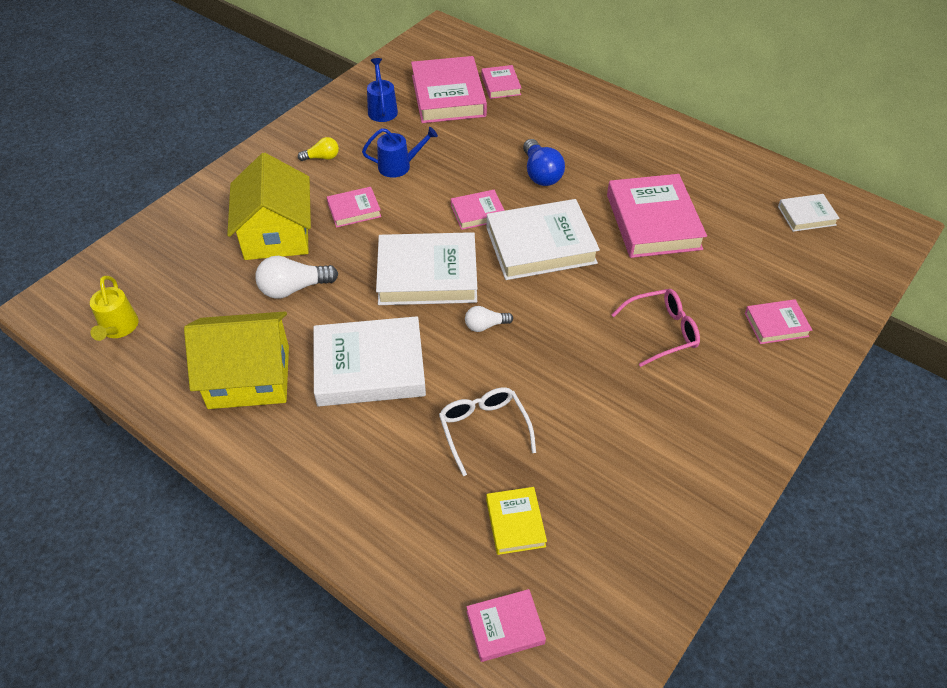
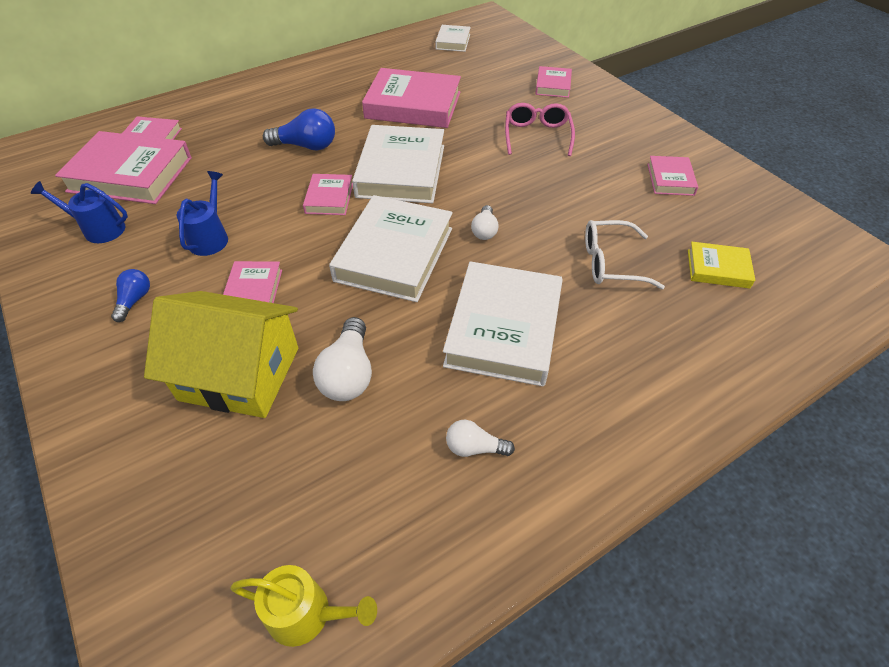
camera: 70 degrees left, 0 degrees up
yellow house [184,312,289,409] -> white light bulb [446,420,515,457]
yellow light bulb [298,137,339,161] -> blue light bulb [111,269,150,322]
pink book [466,589,546,662] -> pink book moved to [647,156,698,196]

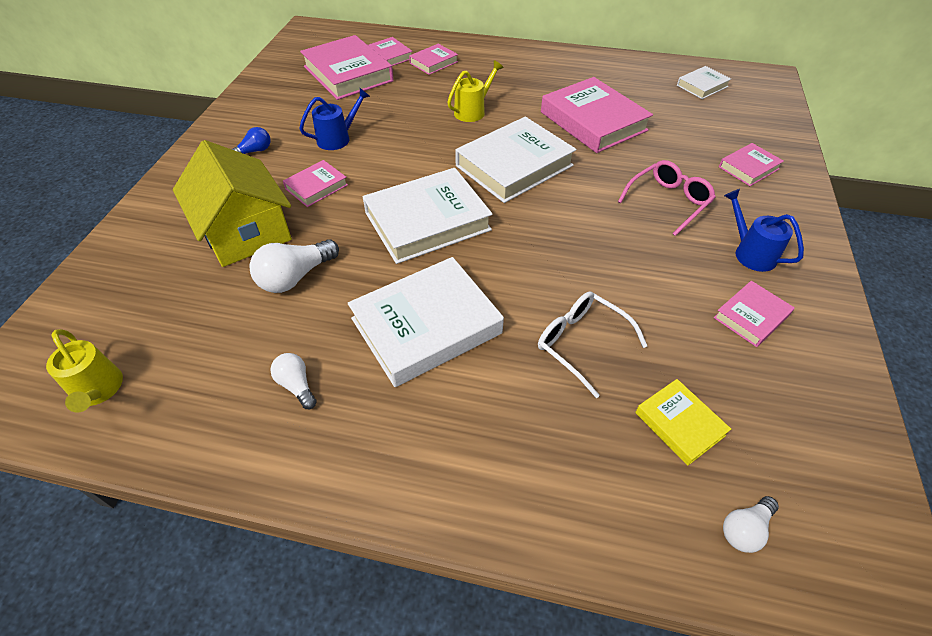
camera: 45 degrees right, 0 degrees up
blue watering can [31,181,128,243] -> blue watering can moved to [724,189,804,272]
blue light bulb [263,108,335,151] -> yellow watering can [447,60,504,122]
pink book [303,174,353,215] -> pink book moved to [409,44,458,75]
white light bulb [471,205,499,240] -> white light bulb moved to [723,496,779,553]

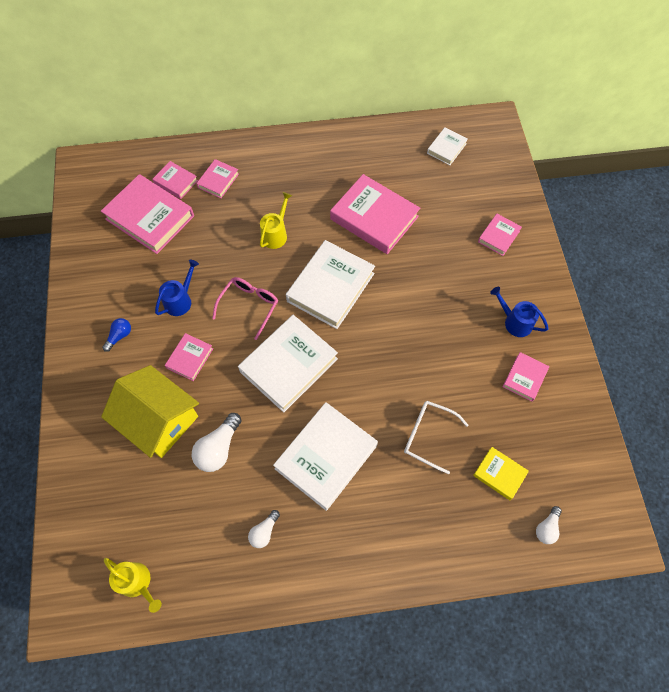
camera: 20 degrees left, 15 degrees up
white light bulb [270,353,317,409] -> white light bulb turned 90 degrees counterclockwise [248,510,280,548]
pink glasses [618,160,716,236] -> pink glasses moved to [212,277,278,340]

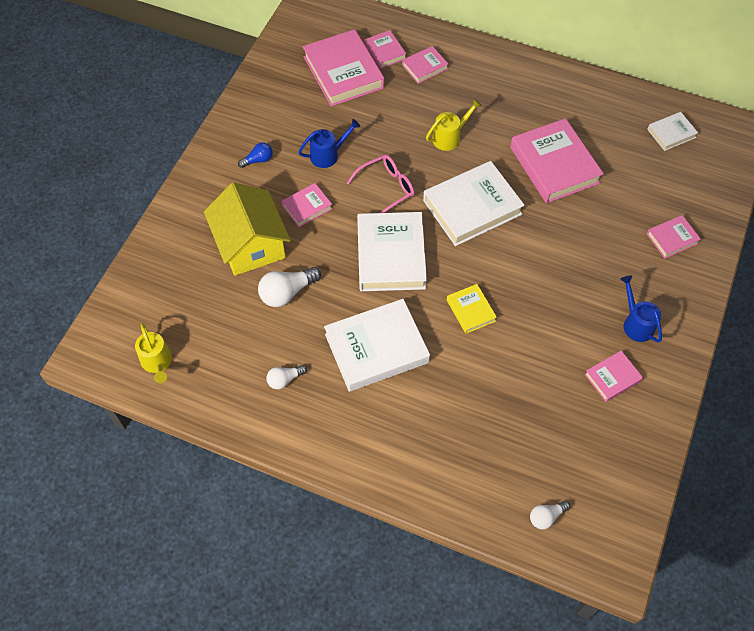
camera: 30 degrees right, 5 degrees down
white book [238,315,338,412] -> white book turned 75 degrees counterclockwise [357,212,427,291]
white glasses [404,401,468,474] -> none
yellow book [473,447,529,500] -> yellow book moved to [447,284,497,334]

